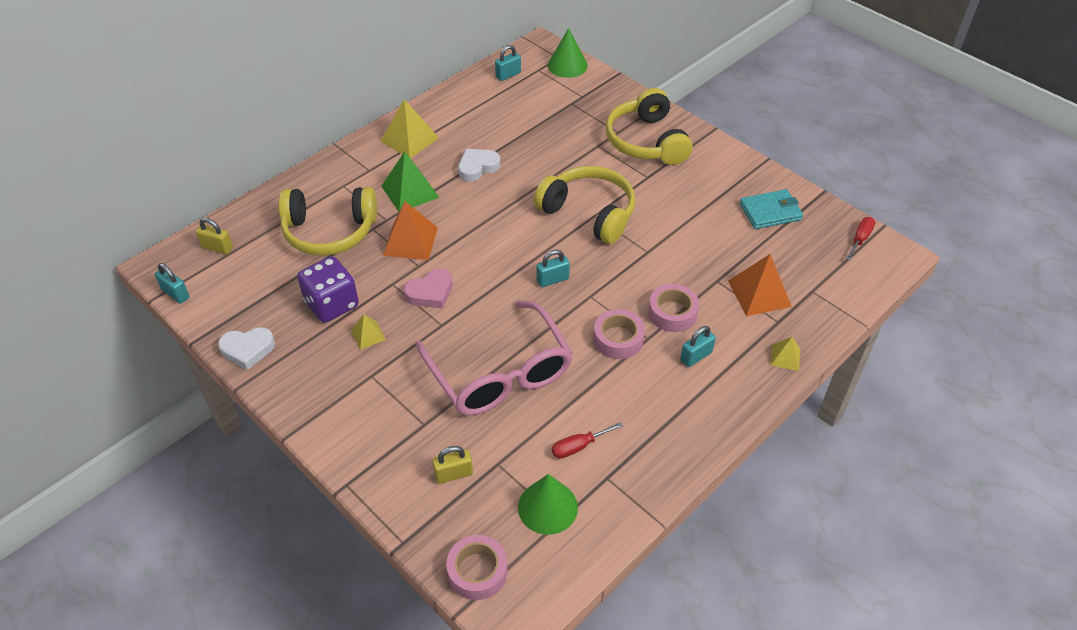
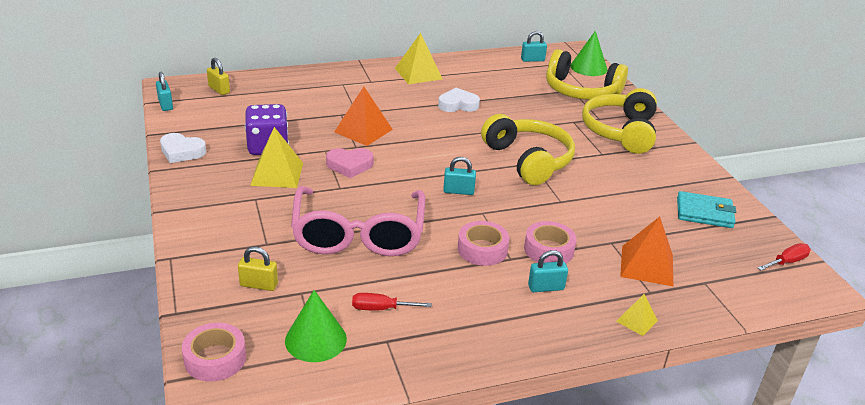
camera: 25 degrees right, 15 degrees down
yellow headphones [279,187,377,256] -> yellow headphones moved to [546,49,628,100]
yellow pyramid [351,314,386,350] -> yellow pyramid [250,127,303,188], size x1.83
green pyramid [381,151,439,212] -> none

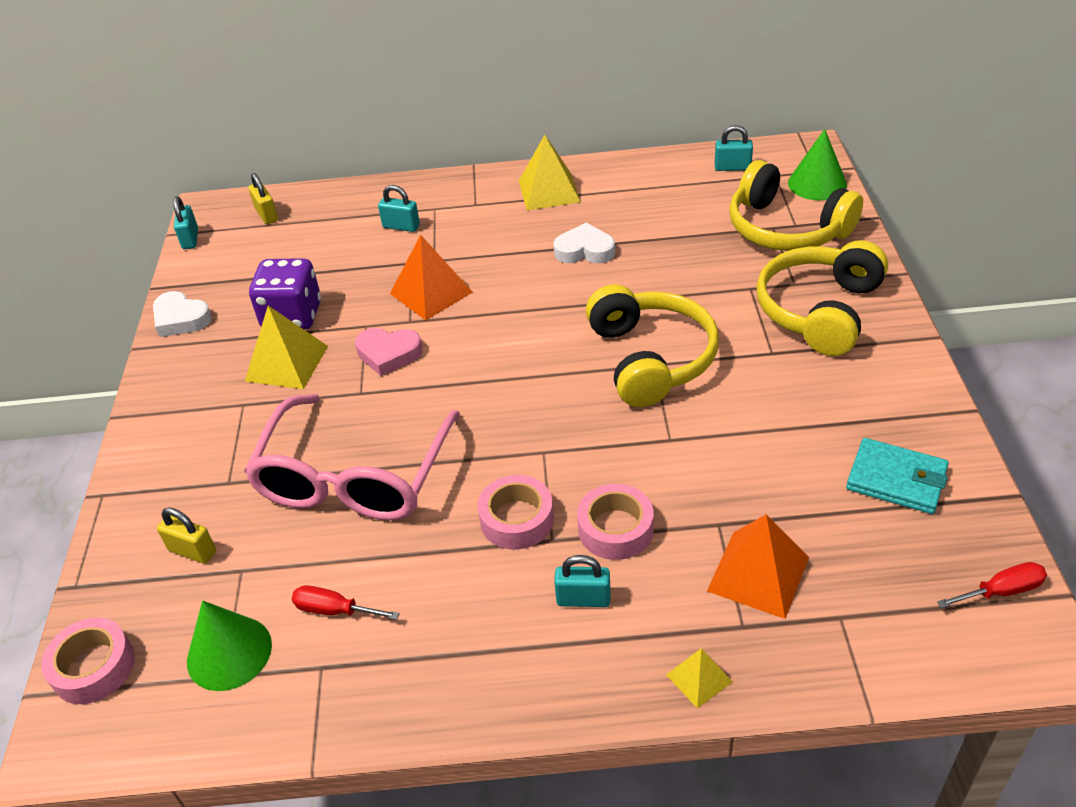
camera: 20 degrees right, 10 degrees up
turquoise padlock [443,157,476,195] -> turquoise padlock moved to [378,185,420,232]

